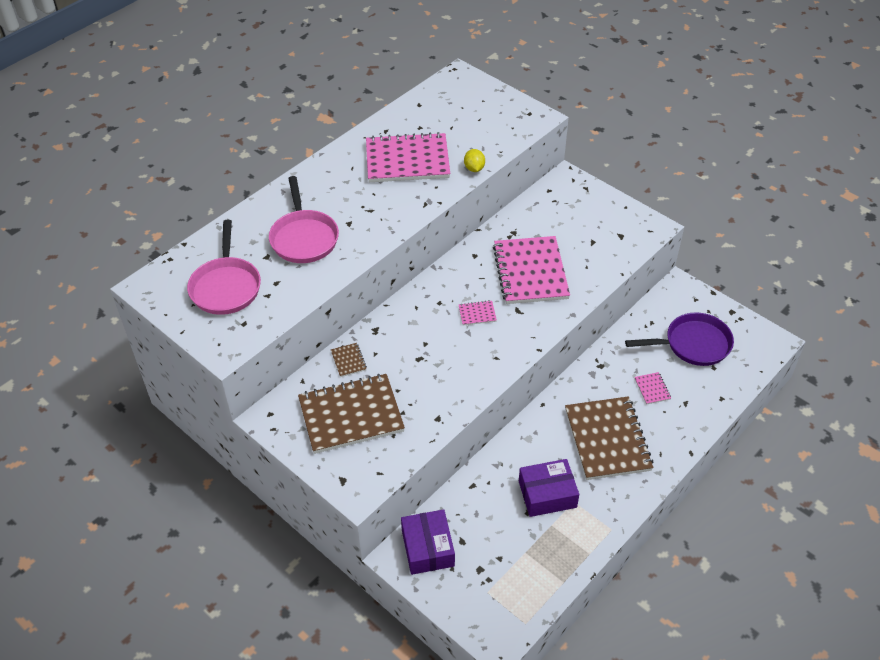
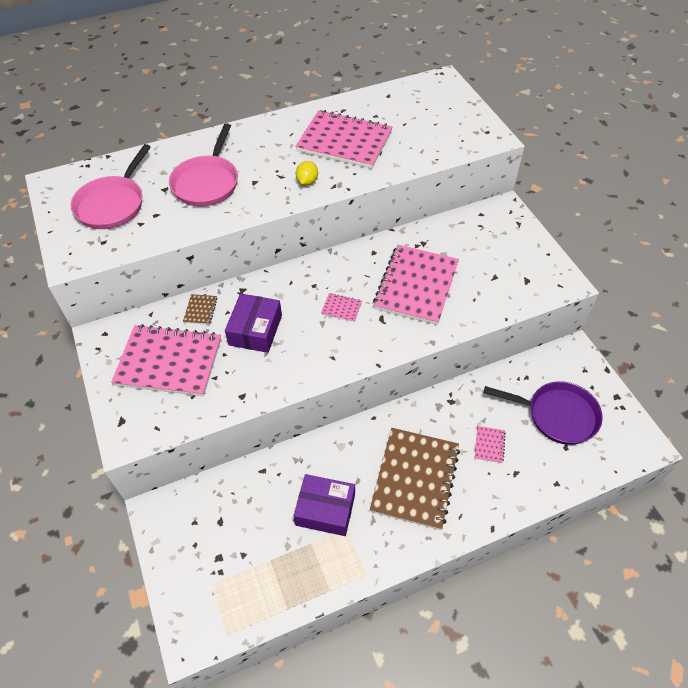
camera: 25 degrees right, 5 degrees up
brown notebook [298,374,405,454] -> pink notebook [111,324,221,396]
purple box [401,509,455,575] -> purple box moved to [225,293,282,353]
yellow lemon [464,149,485,172] -> yellow lemon moved to [296,161,318,186]

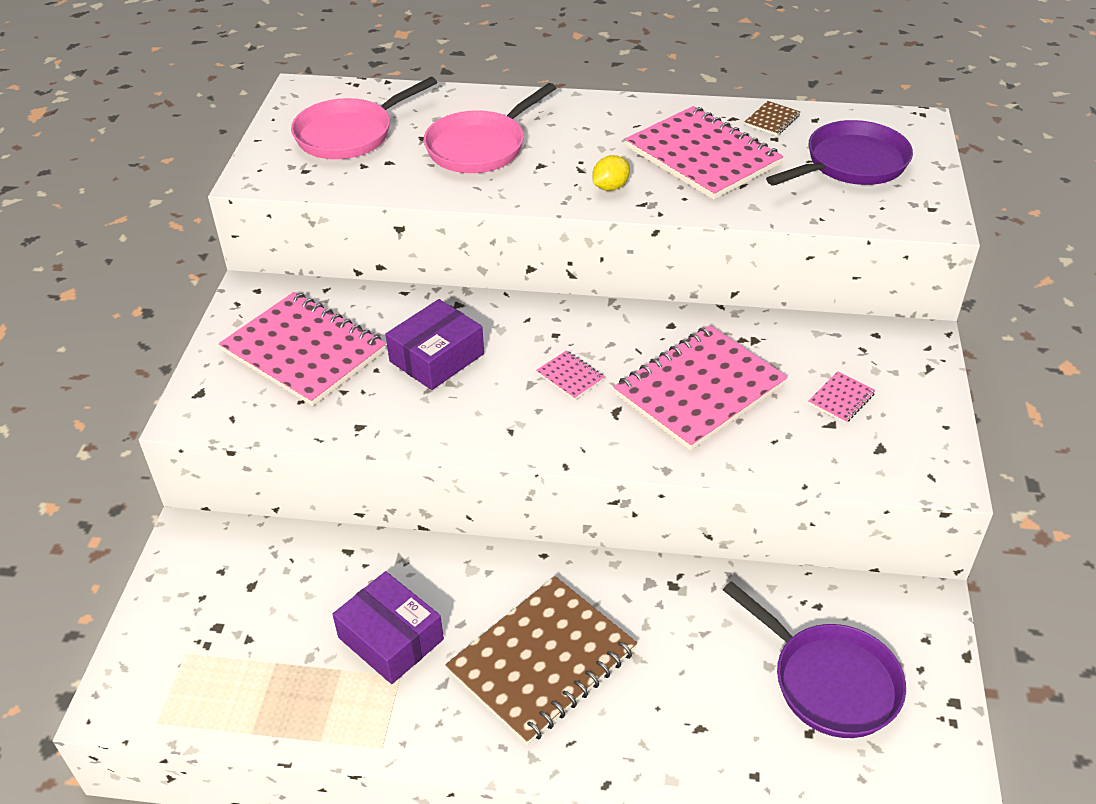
camera: 30 degrees right, 10 degrees down
brown notebook [183,294,217,325] -> brown notebook moved to [744,101,800,136]
pink notebook [475,426,506,463] -> pink notebook moved to [808,372,876,423]
none -> purple pan [766,120,913,186]

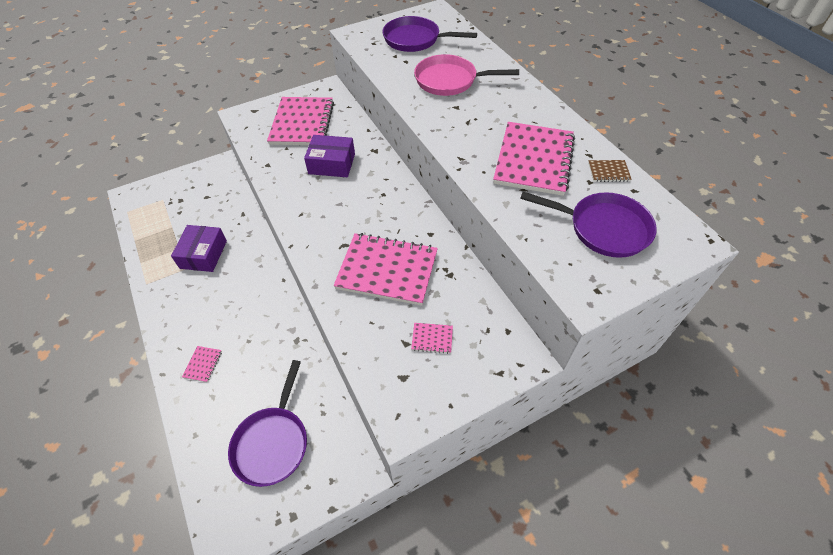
camera: 55 degrees right, 10 degrees up
pink pan [291,77,437,159] -> purple pan [383,16,477,52]
brown notebook [445,576,637,745] -> none
pink notebook [536,350,605,400] -> pink notebook moved to [182,346,222,382]
yellow lemon [592,155,630,191] -> none

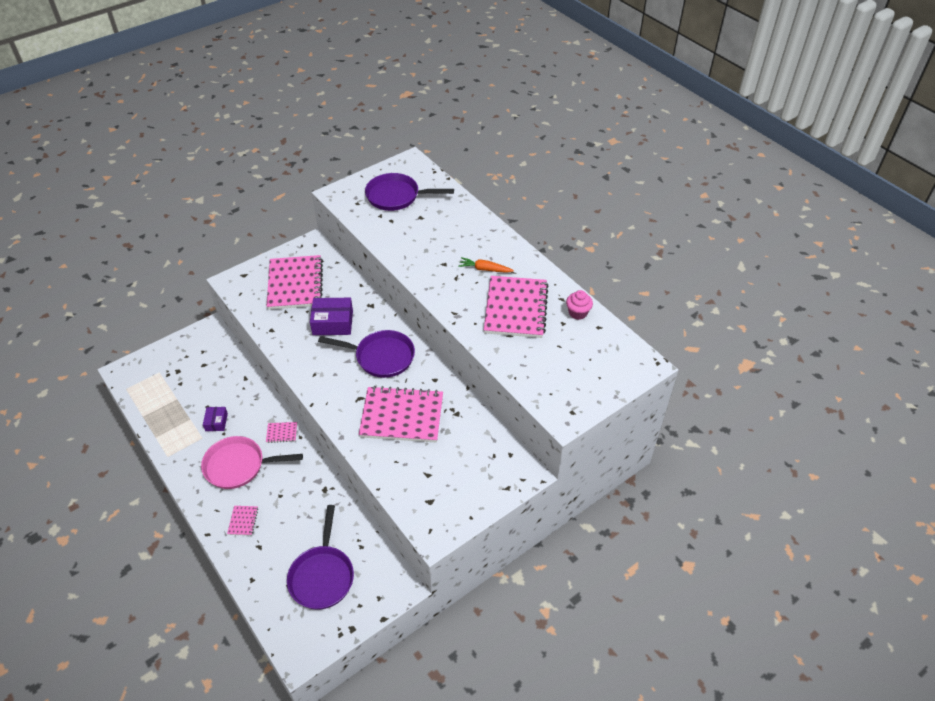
camera: 10 degrees left, 5 degrees down
purple box [171,225,227,272] -> purple box [203,407,228,431], size x0.56
pink notebook [411,323,453,354] -> pink notebook moved to [266,422,297,443]
pink pan [414,54,519,96] -> pink pan moved to [201,436,303,489]
purple pan [520,192,657,258] -> purple pan moved to [318,330,415,378]
brown notebook [588,160,632,182] -> pink cupcake [566,290,593,320]
none -> orange carrot [458,257,514,273]

